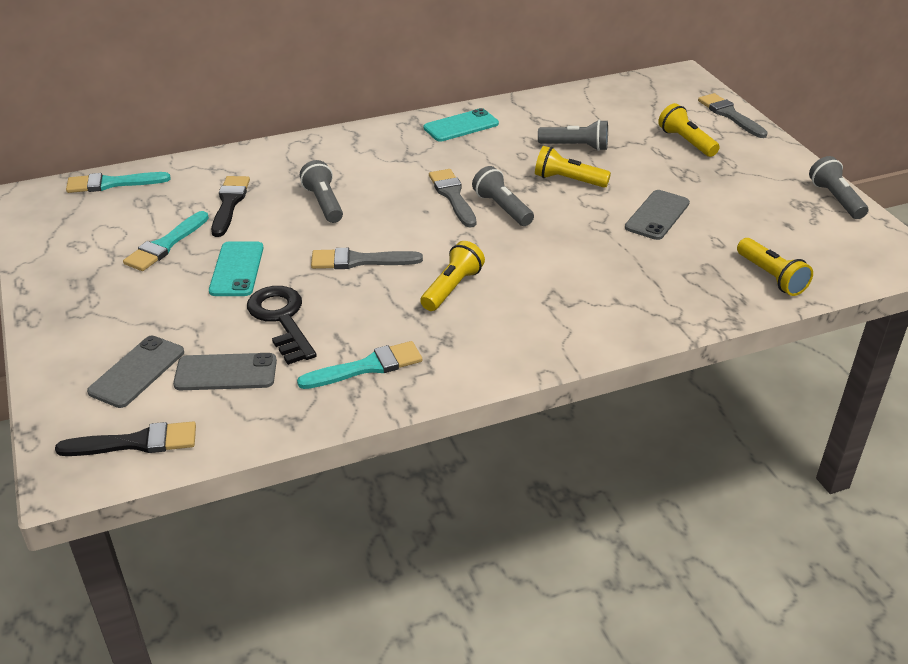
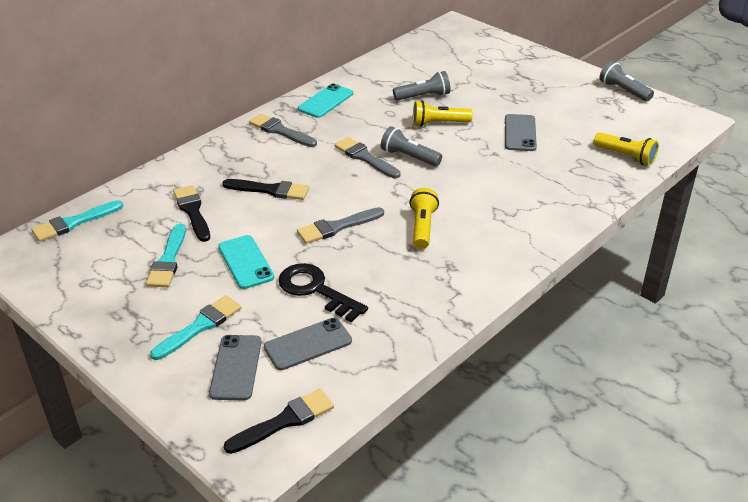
camera: 25 degrees left, 0 degrees up
turquoise brush [297,341,422,389] -> turquoise brush moved to [150,295,242,360]
grey flashlight [300,160,343,223] -> black brush [222,179,309,200]
yellow flashlight [658,103,720,157] -> none
grey brush [698,93,768,138] -> grey brush moved to [249,113,317,147]

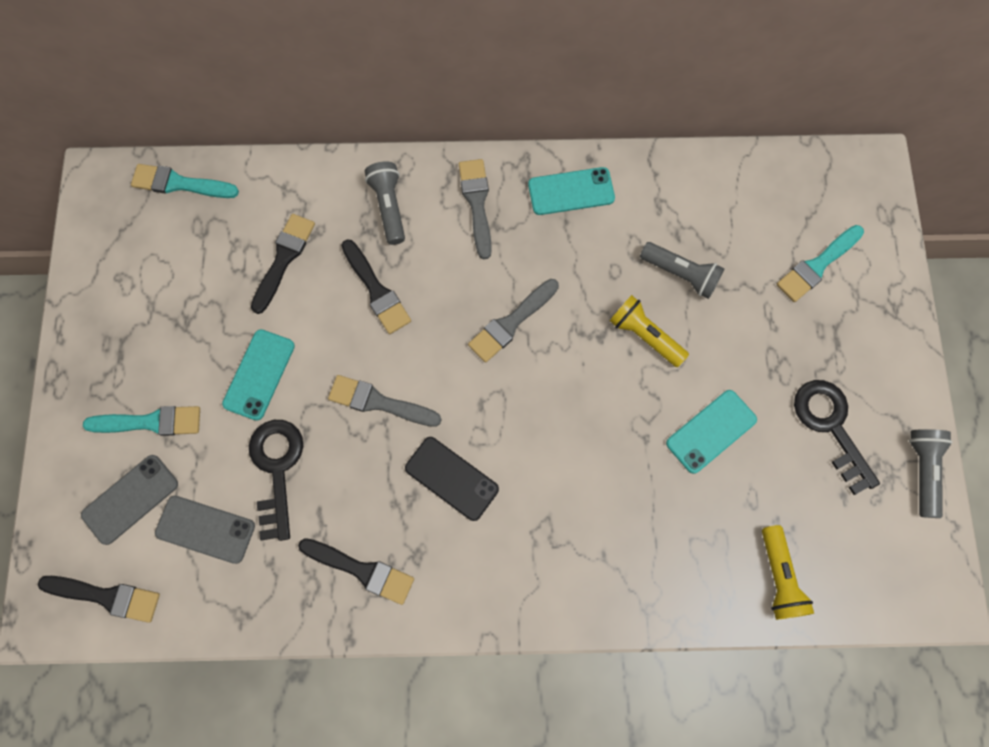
camera: 45 degrees right, 35 degrees up
turquoise brush [146,224,186,287] -> turquoise brush moved to [777,225,864,302]
grey brush [334,137,401,178] -> grey brush turned 135 degrees counterclockwise [468,279,559,363]
grey flashlight [381,126,442,167] -> grey flashlight moved to [365,161,405,245]
yellow flashlight [409,188,439,249] -> black phone [405,437,499,521]
grey phone [505,114,537,151] -> turquoise phone [666,390,757,474]
none -> black brush [298,538,414,605]
none -> black key [794,380,880,495]

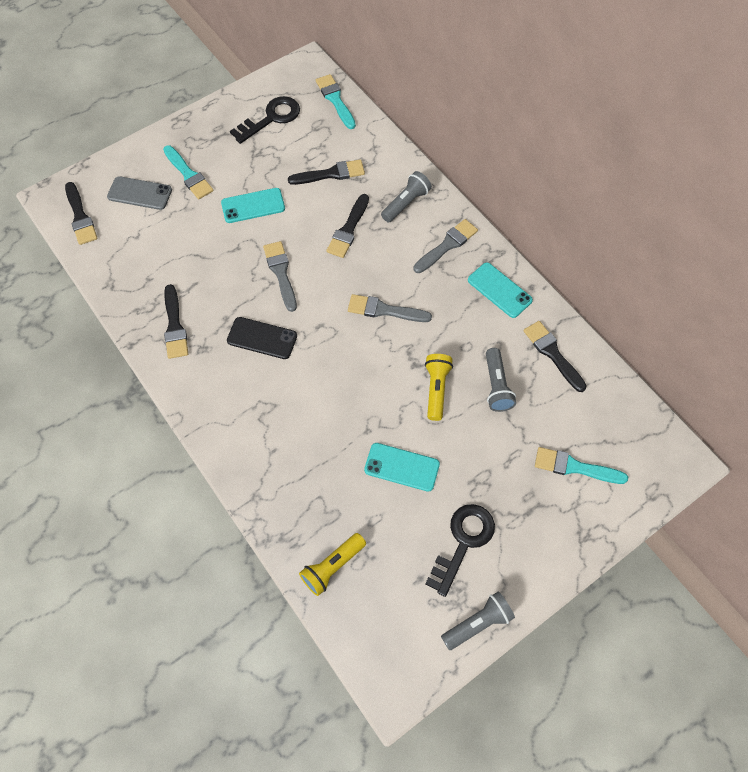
camera: 55 degrees right, 10 degrees down
grey phone [155,496,255,564] -> none
black key [249,420,303,541] -> black key moved to [230,96,300,144]
black phone [405,437,499,521] -> black phone turned 75 degrees counterclockwise [227,317,297,359]
none -> black brush [523,321,586,392]

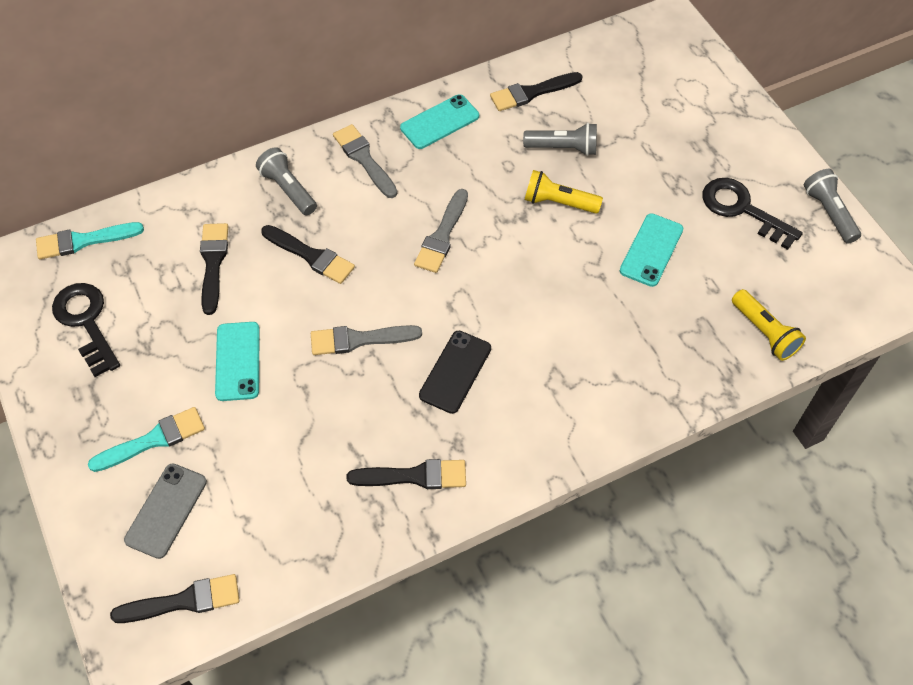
camera: 80 degrees left, 5 degrees down
turquoise brush [535,447,628,484] -> none

